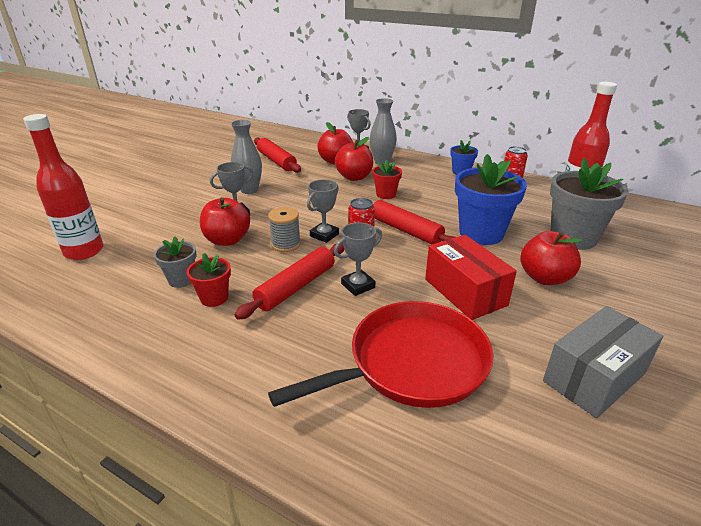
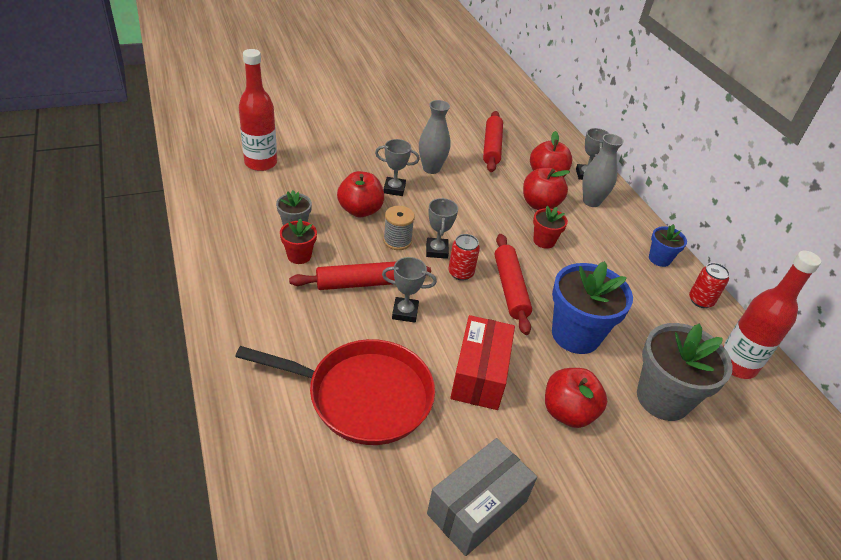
camera: 35 degrees right, 10 degrees up
grey trophy [307,179,339,243] -> grey trophy turned 75 degrees counterclockwise [426,198,458,259]
grey box [543,306,663,418] -> grey box turned 45 degrees counterclockwise [427,438,537,556]

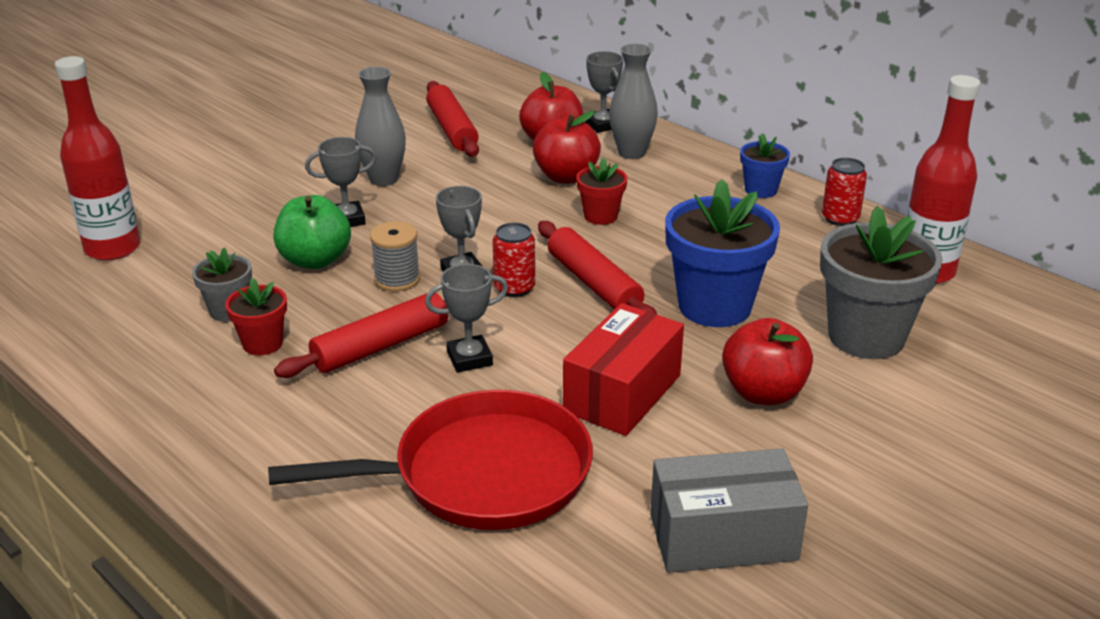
camera: 20 degrees left, 10 degrees down
red apple [337,171,384,217] -> green apple [274,195,351,269]
grey box [427,438,537,556] -> grey box turned 60 degrees clockwise [650,448,808,573]
red box [450,315,515,410] -> red box turned 45 degrees clockwise [563,303,684,436]

